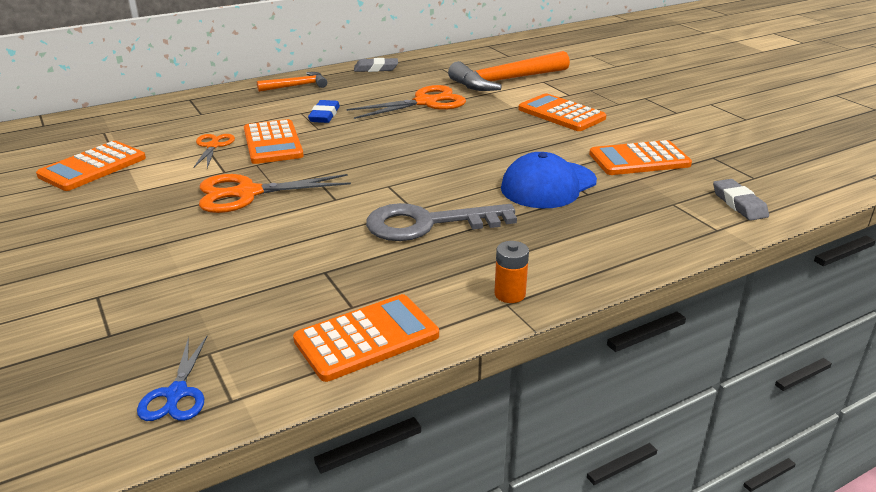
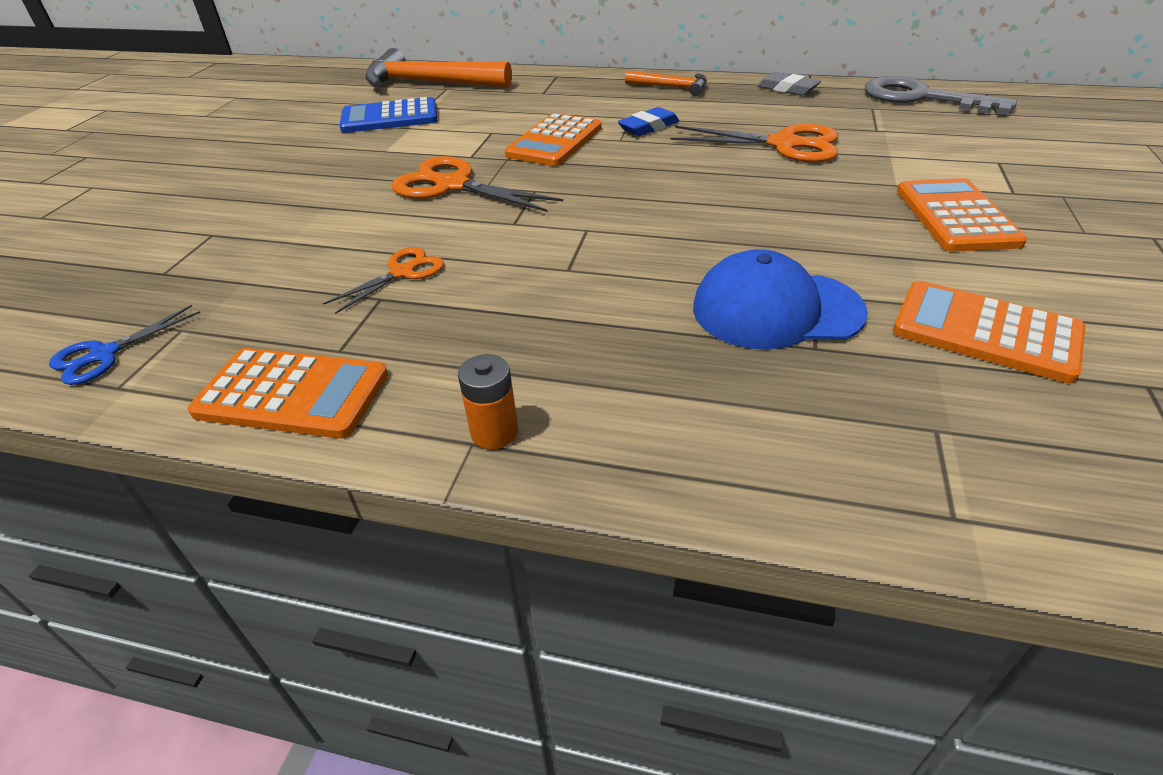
camera: 45 degrees right, 10 degrees up
orange calculator [36,141,146,191] -> blue calculator [339,97,437,133]
orange scissors [193,134,235,168] -> orange scissors moved to [323,247,444,314]
grey key [366,203,517,241] -> grey key moved to [865,76,1017,115]
orange hammer [448,51,570,91] -> orange hammer moved to [365,48,512,88]
grey eraser [713,179,769,220] -> none

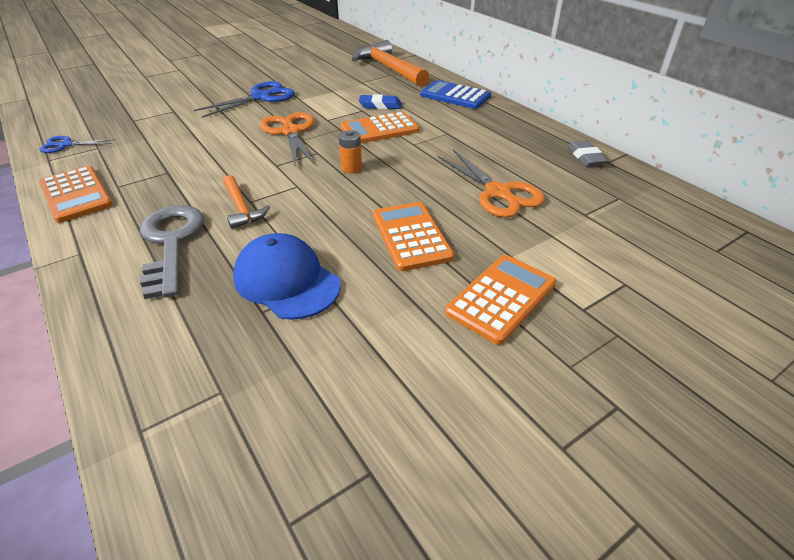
camera: 40 degrees right, 0 degrees up
orange scissors [323,247,444,314] -> none
blue calculator [339,97,437,133] -> blue calculator moved to [420,80,491,109]
orange battery [458,354,518,449] -> orange battery moved to [339,130,362,174]
blue eraser [618,107,679,136] -> blue eraser moved to [359,94,402,109]
orange hammer [625,70,707,96] -> orange hammer moved to [223,175,270,229]
grey key [865,76,1017,115] -> grey key moved to [140,205,204,299]
orange calculator [893,281,1085,383] -> orange calculator moved to [373,202,454,271]
none -> blue scissors [194,81,295,118]

